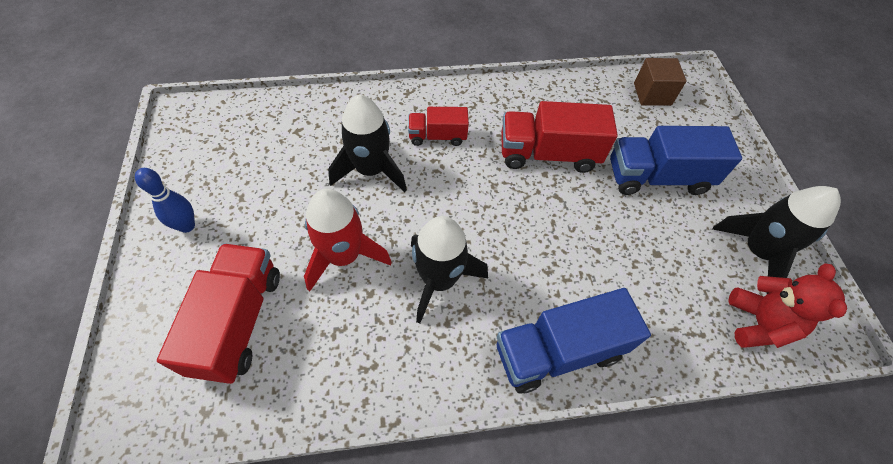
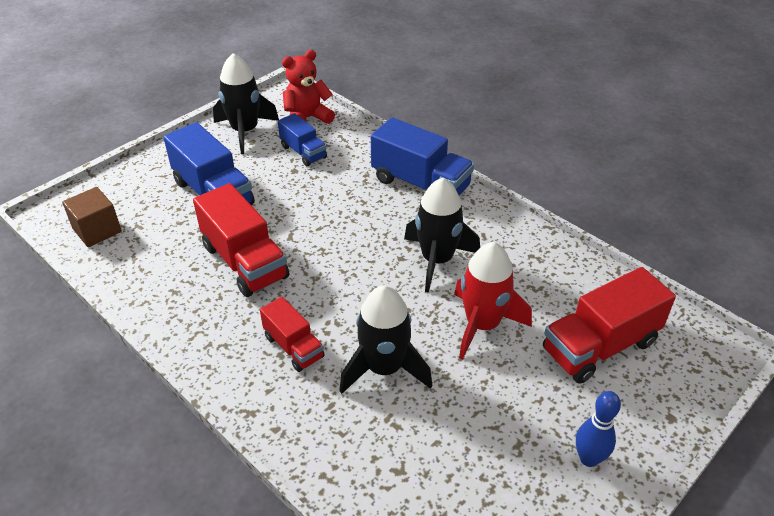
camera: 125 degrees left, 15 degrees down
none -> blue truck [278,113,327,166]

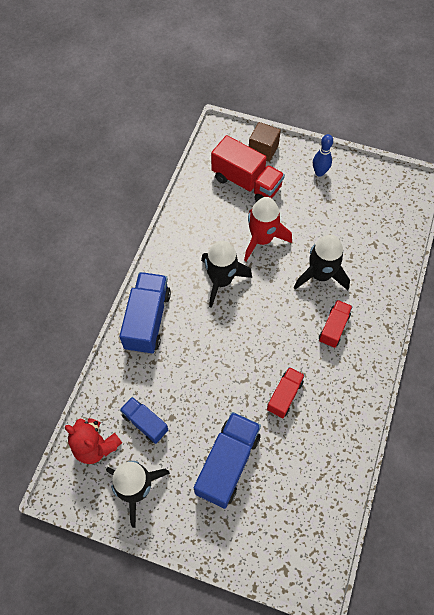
camera: 115 degrees left, 20 degrees up
brown cube [62,187,122,247] -> brown cube moved to [249,122,281,162]
red truck [193,183,289,297] -> red truck [267,367,305,418], size x0.58
blue truck [278,113,327,166] -> blue truck turned 75 degrees counterclockwise [120,397,168,444]

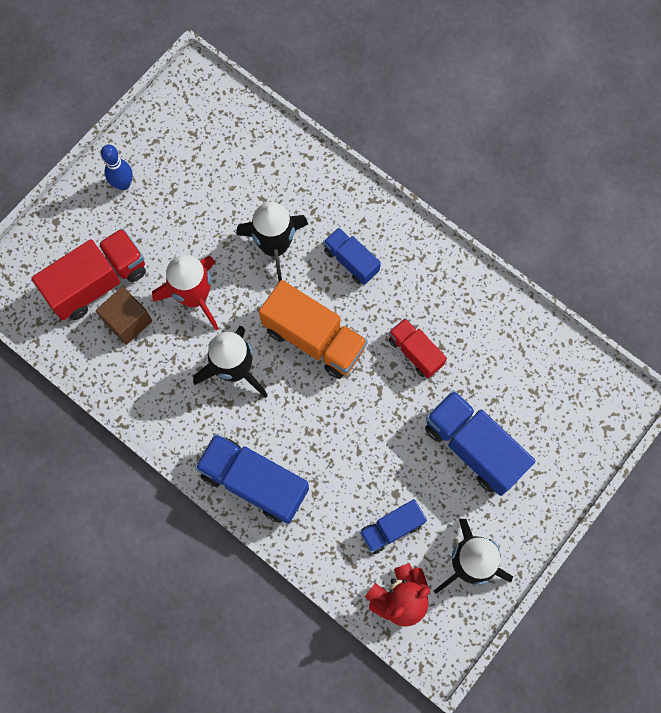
camera: 70 degrees left, 10 degrees up
brown cube [249,122,281,162] -> brown cube moved to [96,286,152,345]
red truck [319,300,353,348] -> blue truck [323,228,381,285]
none -> orange truck [259,280,368,379]

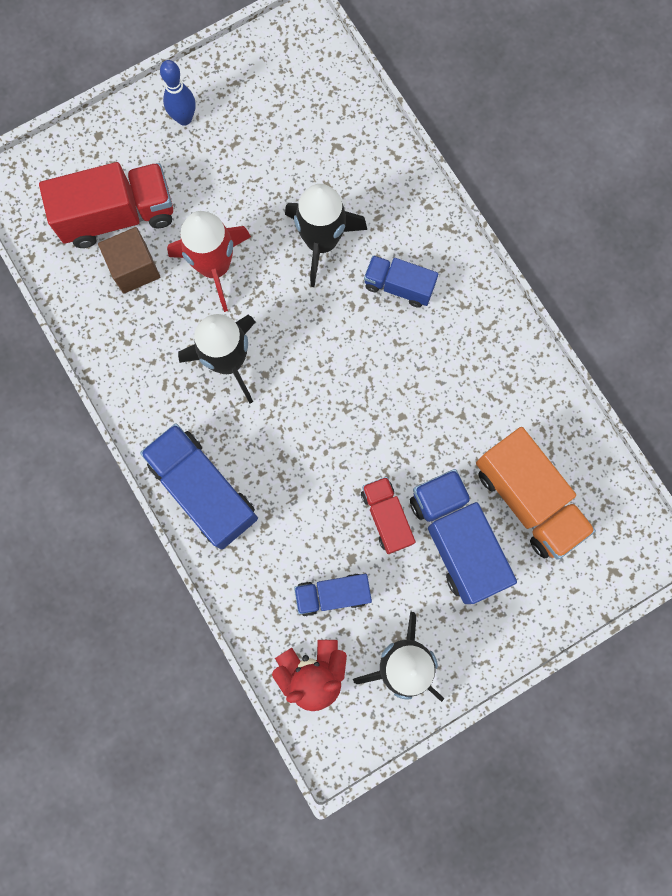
camera: 20 degrees right, 5 degrees up
orange truck [259,280,368,379] -> orange truck moved to [476,427,596,559]
blue truck [323,228,381,285] -> blue truck turned 45 degrees counterclockwise [364,255,438,308]
red truck [388,318,447,379] -> red truck moved to [361,477,415,554]

